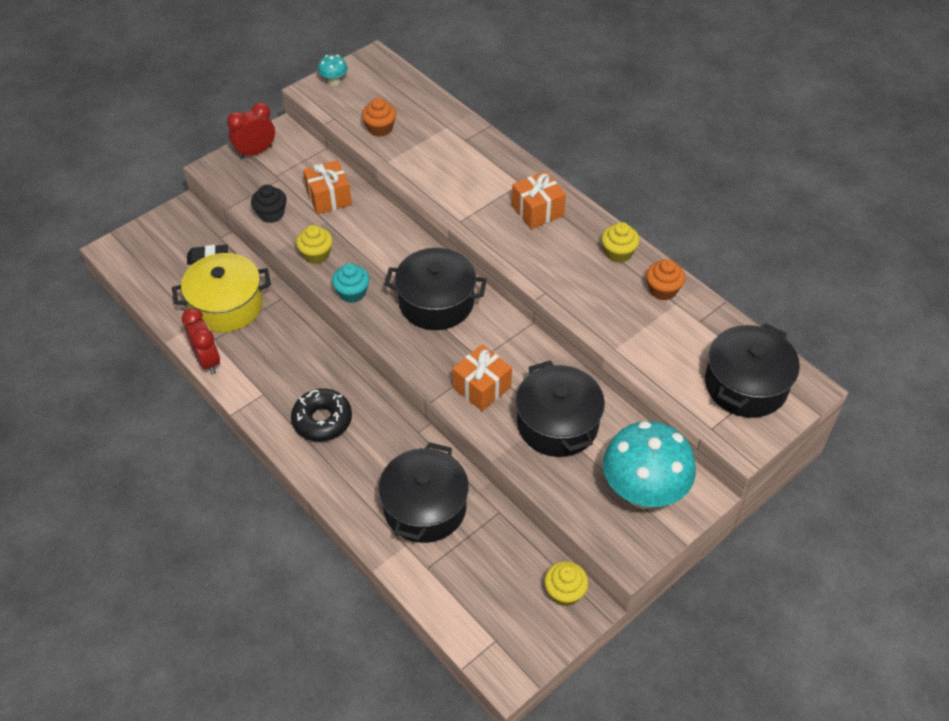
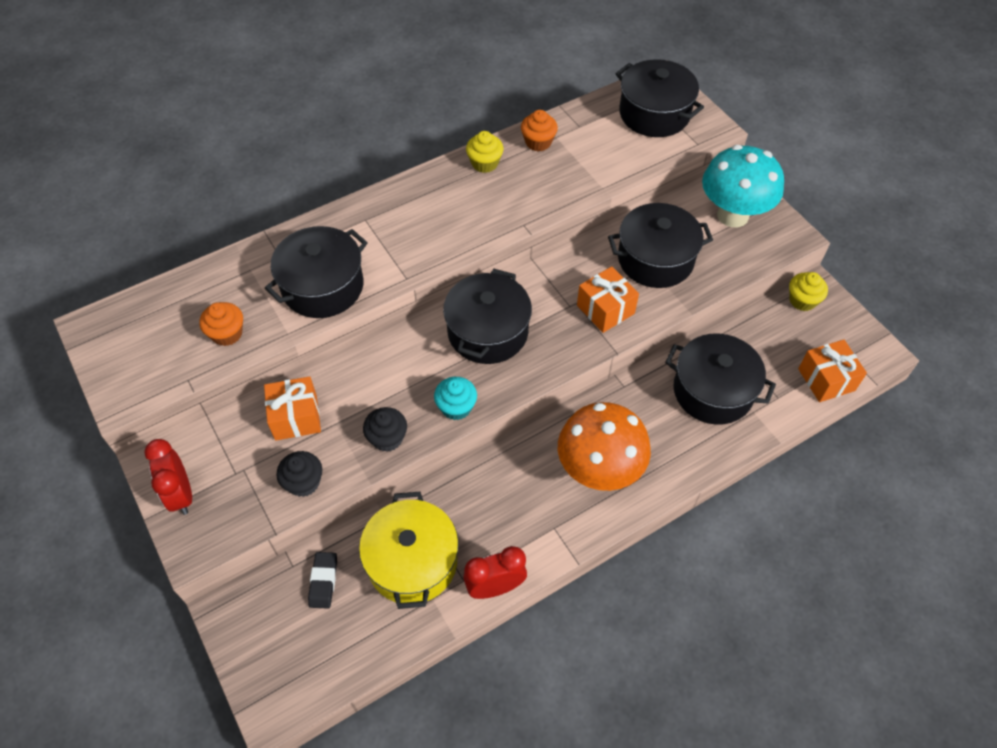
camera: 80 degrees left, 5 degrees up
black donut [291,389,352,442] -> orange mushroom [558,402,651,491]
yellow cupcake [296,225,333,264] -> black cupcake [363,407,407,452]
turquoise mushroom [318,55,348,86] -> none
orange gift [512,171,566,229] -> orange gift moved to [798,340,867,402]
none -> black pot [265,226,368,318]

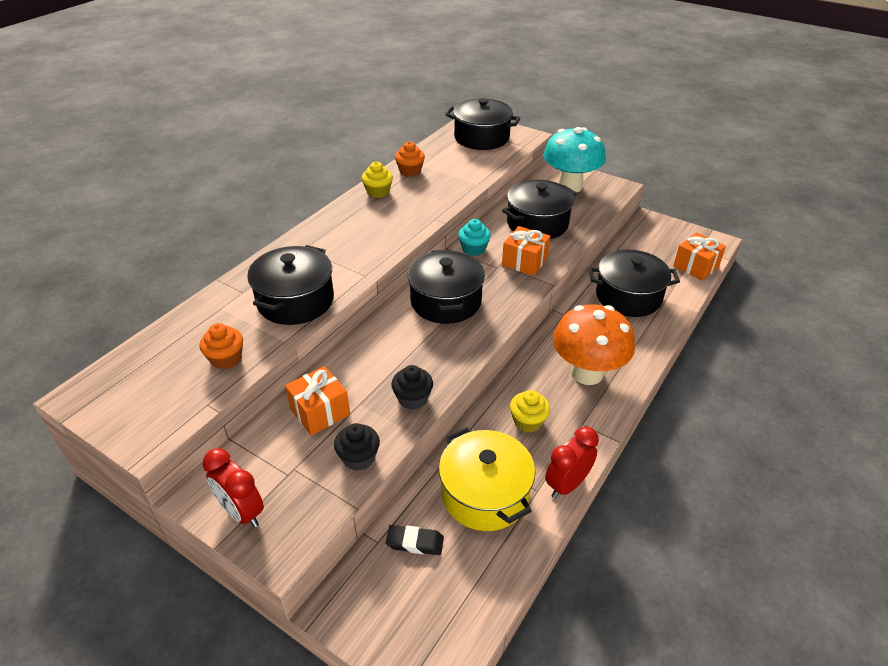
camera: 25 degrees left, 15 degrees down
black eraser [308,552,337,609] -> black eraser turned 60 degrees counterclockwise [386,525,444,555]
turquoise cupcake [434,377,477,420] -> turquoise cupcake moved to [458,219,491,256]
yellow cupcake [789,272,828,311] -> yellow cupcake moved to [510,390,550,432]

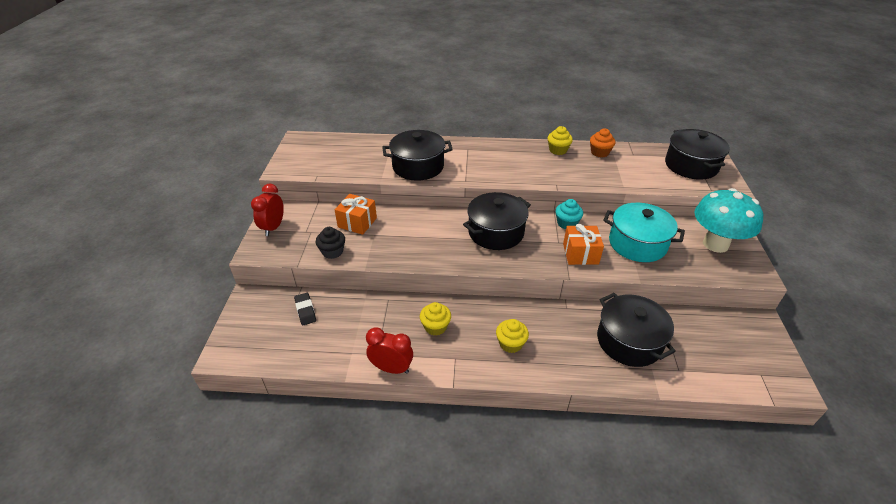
camera: 60 degrees right, 0 degrees up
orange cupcake [199,323,243,369] -> none
black cupcake [391,365,433,410] -> none
yellow pot [439,427,535,531] -> none
black pot [502,180,576,239] -> turquoise pot [604,203,685,262]
orange mushroom [553,304,635,385] -> yellow cupcake [496,319,529,353]
orange gift [673,232,726,281] -> none

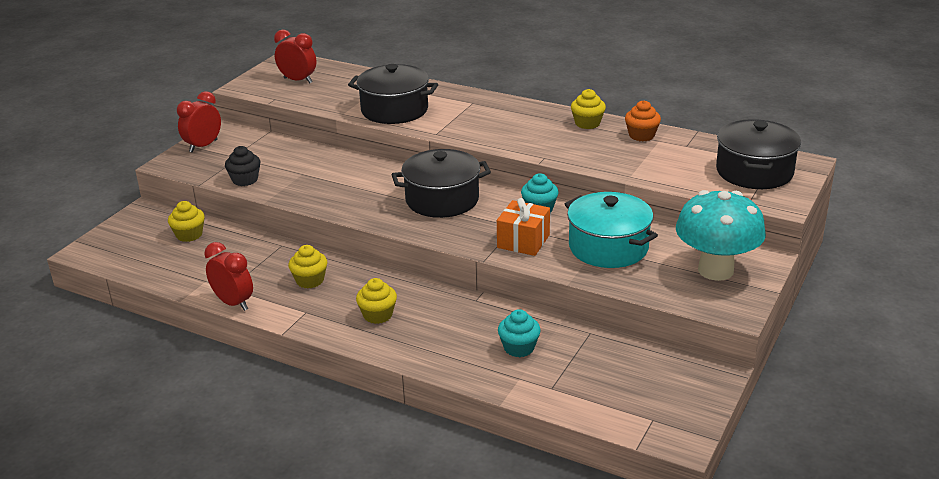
camera: 25 degrees right, 10 degrees down
black eraser [294,293,316,325] -> yellow cupcake [168,201,205,242]
orange gift [335,194,377,235] -> none
black pot [597,293,676,367] -> turquoise cupcake [498,309,541,357]
none -> red clock [274,30,316,83]

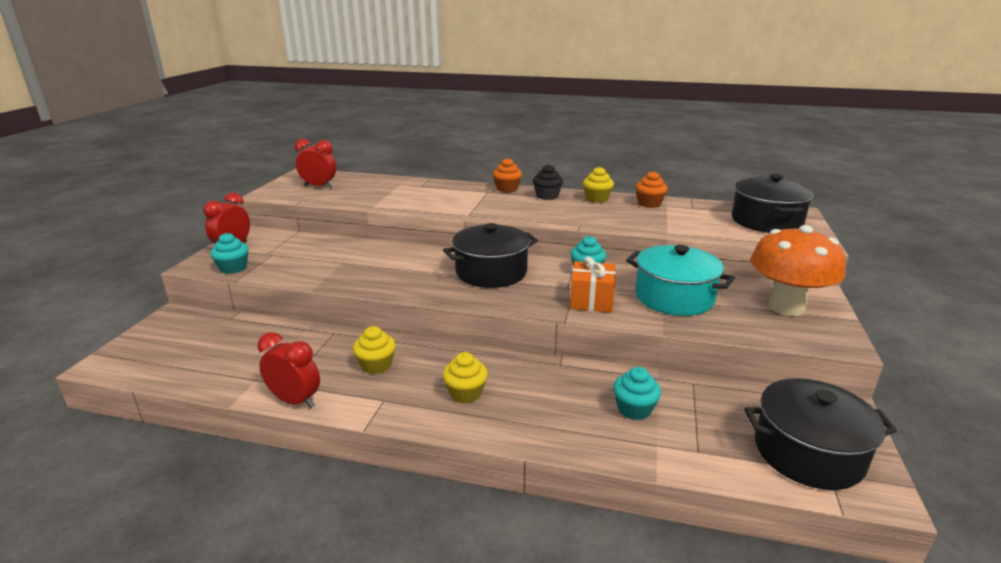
camera: 15 degrees left, 5 degrees down
yellow cupcake [168,201,205,242] -> none
black cupcake [225,146,260,186] -> black cupcake moved to [533,164,563,200]
black pot [348,64,438,124] -> black pot moved to [744,378,897,490]
turquoise mushroom [676,190,766,281] -> orange mushroom [751,225,846,316]
none -> turquoise cupcake [210,233,249,274]
none -> orange cupcake [493,158,522,193]

